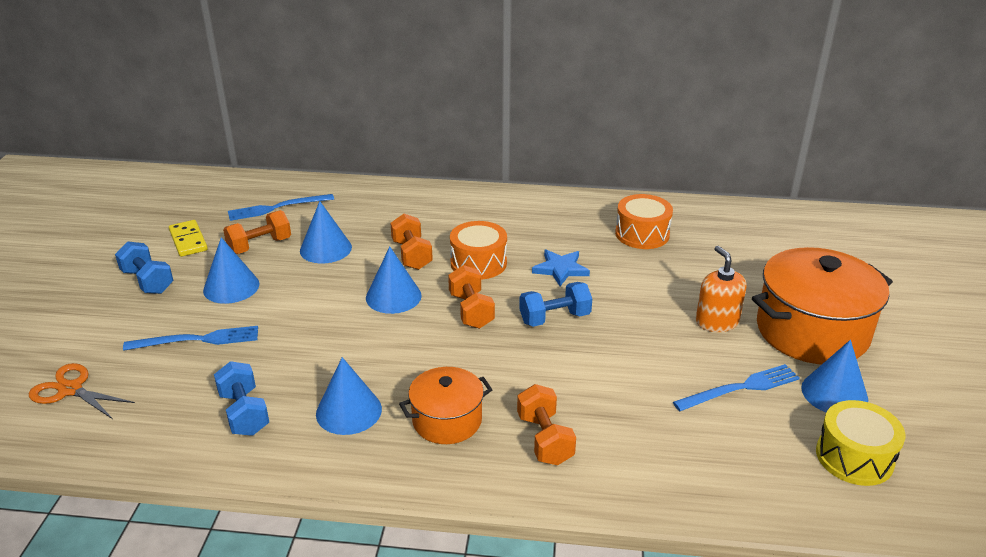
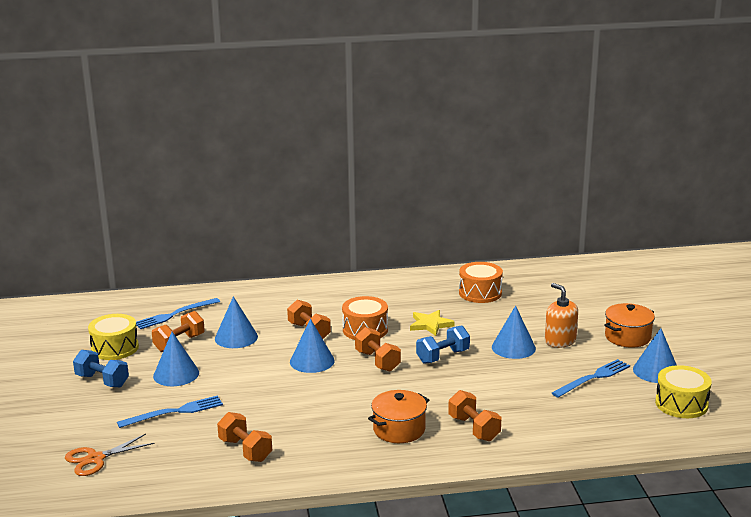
camera: 15 degrees left, 10 degrees down
orange scissors [29,363,135,419] -> orange scissors turned 45 degrees counterclockwise [65,434,155,476]
yellow domino [169,220,208,257] -> yellow drum [88,314,139,360]
blue dumbbell [214,361,269,436] -> orange dumbbell [217,412,272,462]
blue cone [316,357,382,435] -> blue cone moved to [492,306,536,359]
blue star [532,250,590,286] -> yellow star [410,310,455,336]
orange pot [752,247,893,364] -> orange pot [605,303,655,348], size x0.56

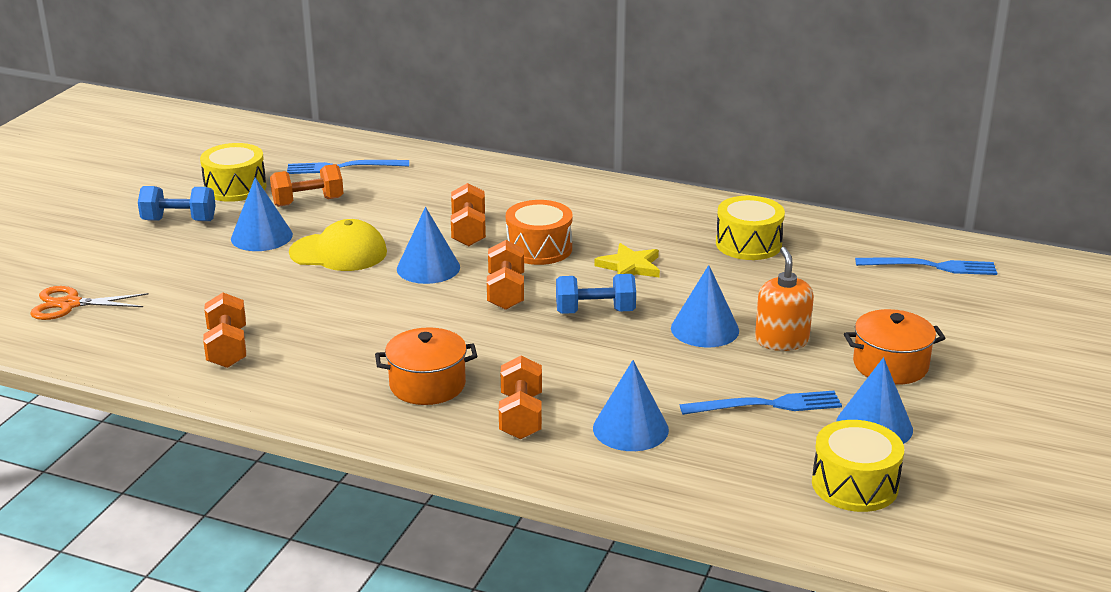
camera: 30 degrees right, 5 degrees up
blue dumbbell [73,350,129,387] -> blue dumbbell turned 60 degrees counterclockwise [138,186,216,221]
blue fork [117,395,223,428] -> blue fork moved to [855,258,997,275]
blue cone [215,296,258,348] -> blue cone moved to [593,360,669,451]
orange drum [459,262,503,303] -> yellow drum [716,196,785,260]
none -> yellow cap [289,219,387,271]

